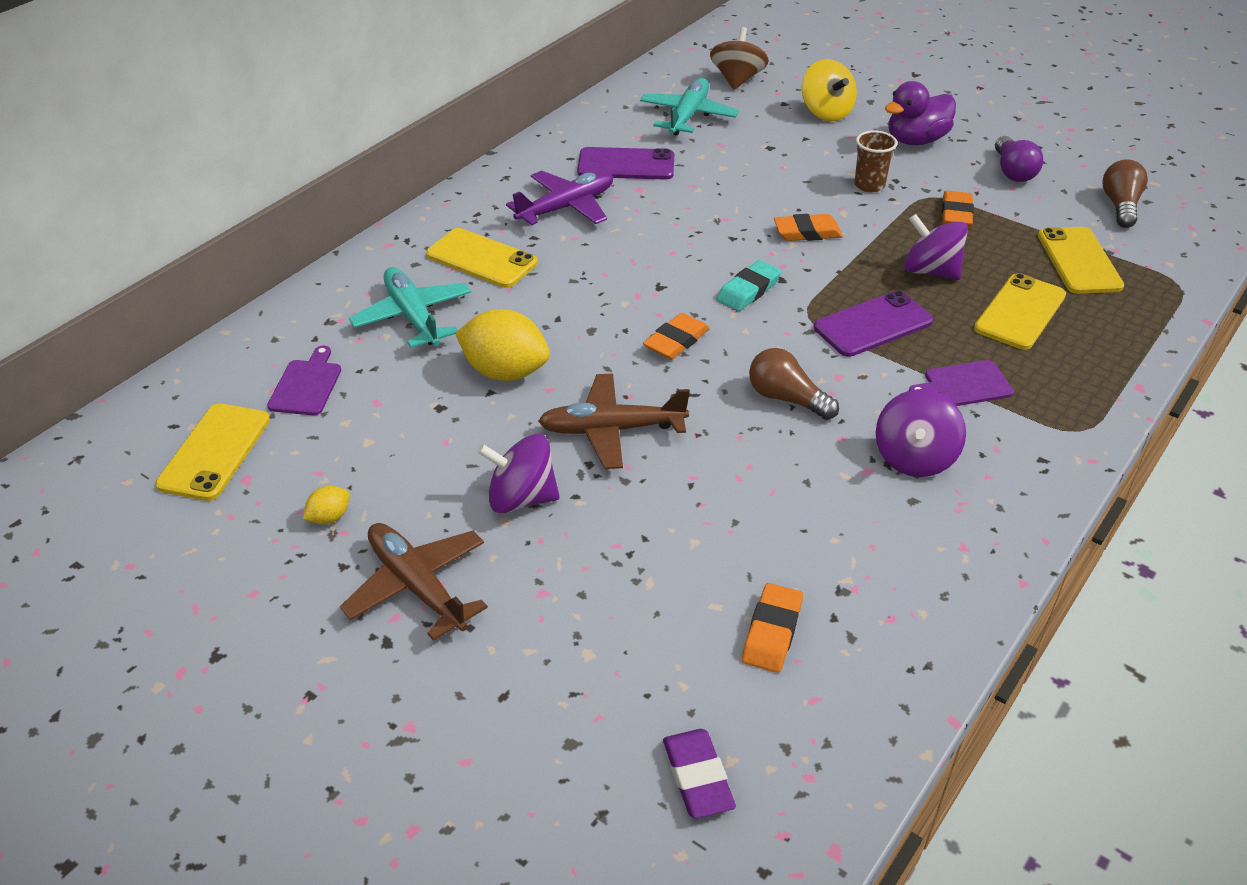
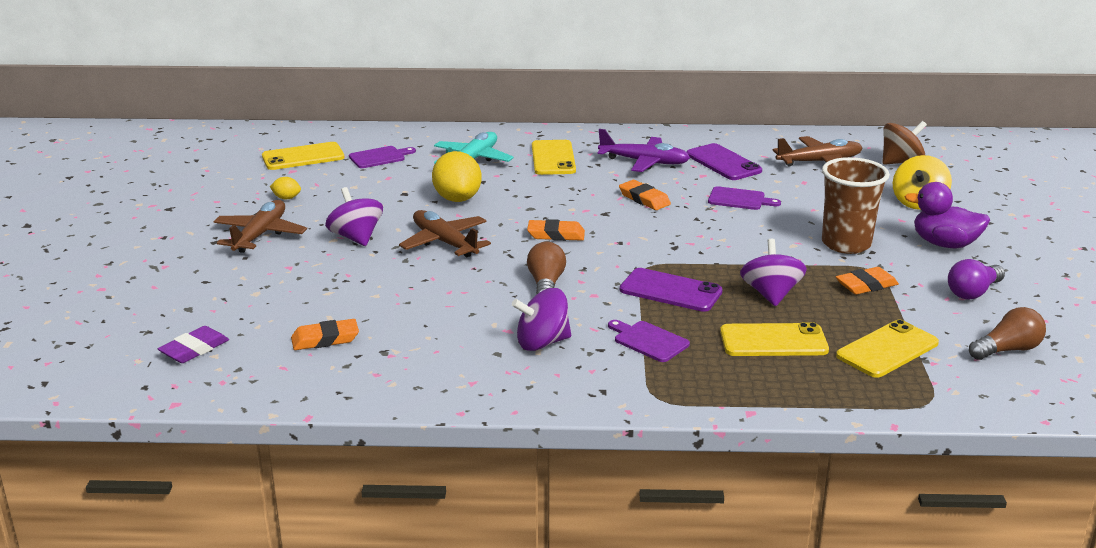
camera: 55 degrees right, 15 degrees down
turquoise plane [640,78,739,136] -> brown plane [773,136,863,166]
turquoise eraser [717,260,781,311] -> none
orange eraser [774,214,843,241] -> orange eraser moved to [619,180,671,210]
brown cup [854,130,897,193] -> brown cup [822,157,890,254], size x1.76
none -> purple cutting board [708,186,781,210]

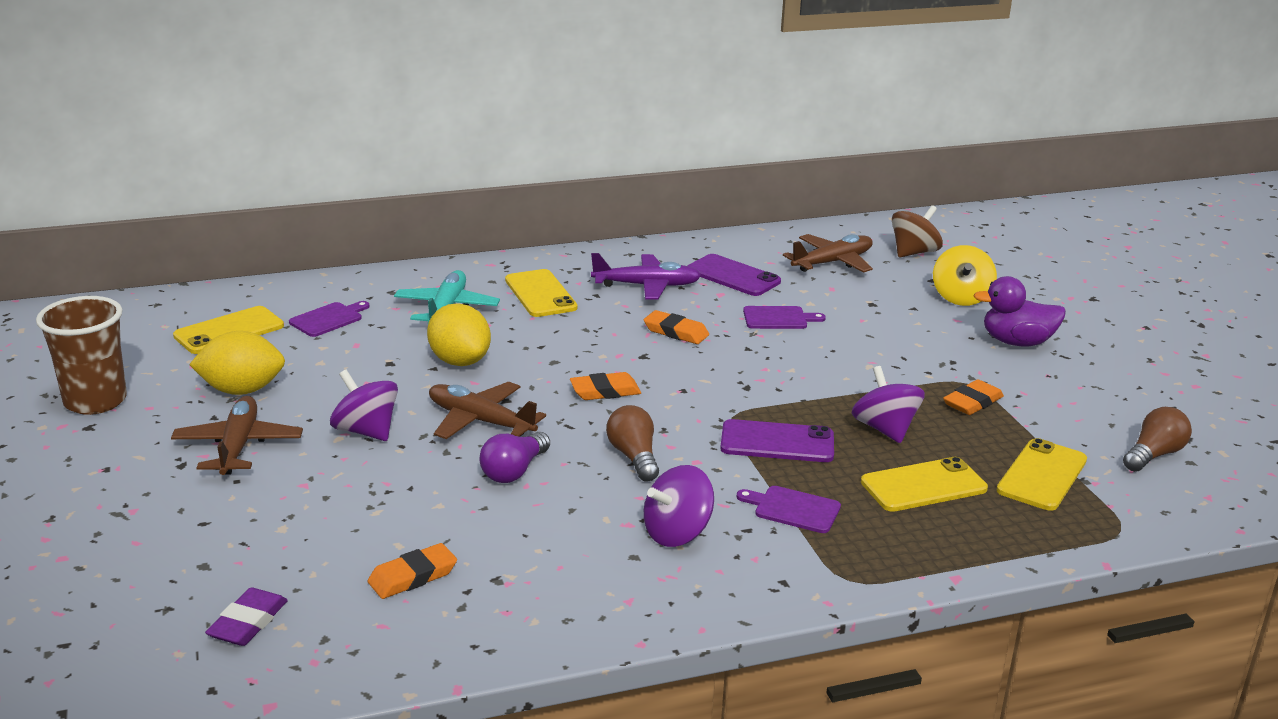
camera: 20 degrees left, 0 degrees up
yellow lemon [270,177,301,199] -> yellow lemon [189,331,285,395], size x2.16
brown cup [822,157,890,254] -> brown cup moved to [36,296,127,415]
purple light bulb [948,259,1005,300] -> purple light bulb moved to [480,432,550,483]

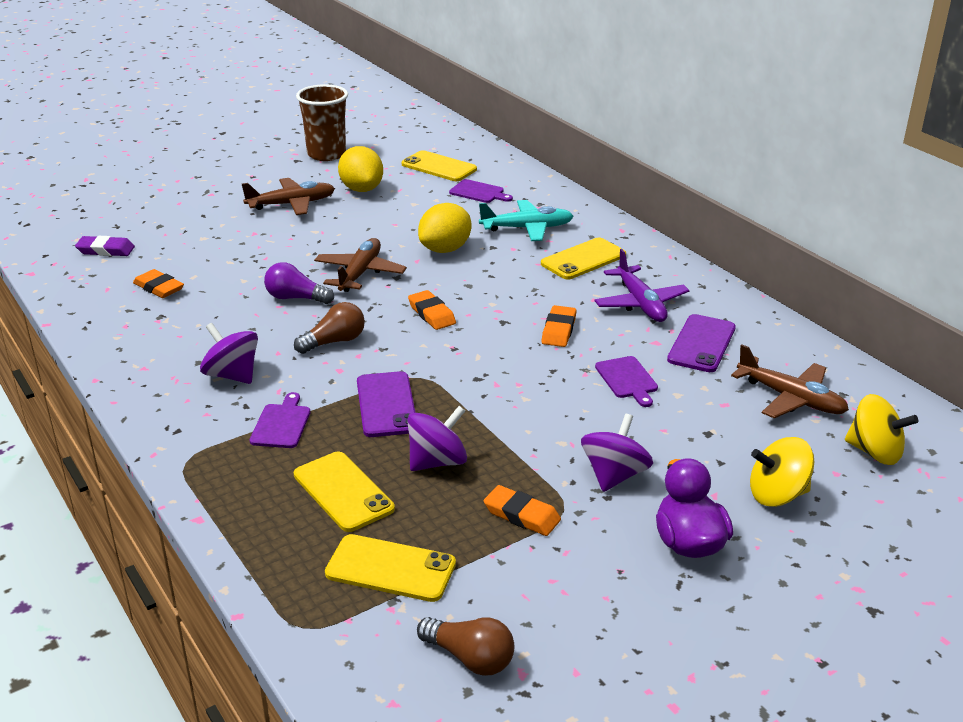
camera: 75 degrees right, 5 degrees up
purple spinning top [330,370,398,441] -> purple spinning top moved to [581,414,653,492]
brown spinning top [892,205,943,258] -> yellow spinning top [845,394,918,465]

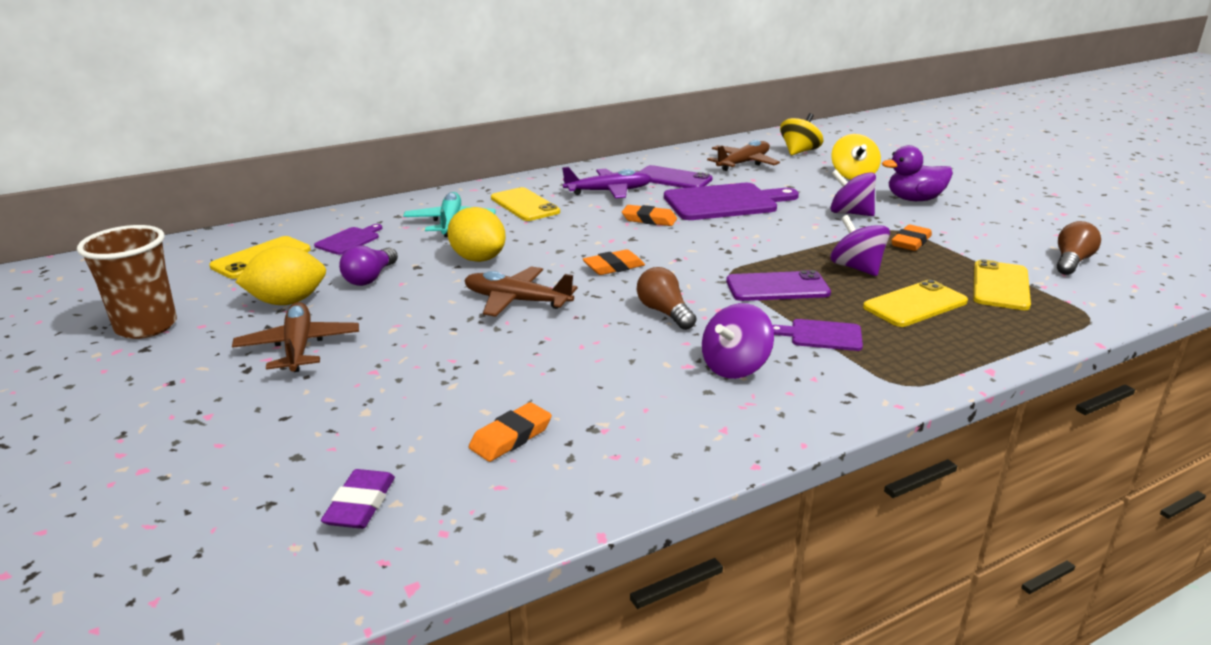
camera: 85 degrees left, 5 degrees down
purple light bulb [264,262,334,304] -> purple light bulb moved to [339,246,398,286]
purple cutting board [595,356,658,407] -> purple cutting board [664,183,799,220], size x2.02

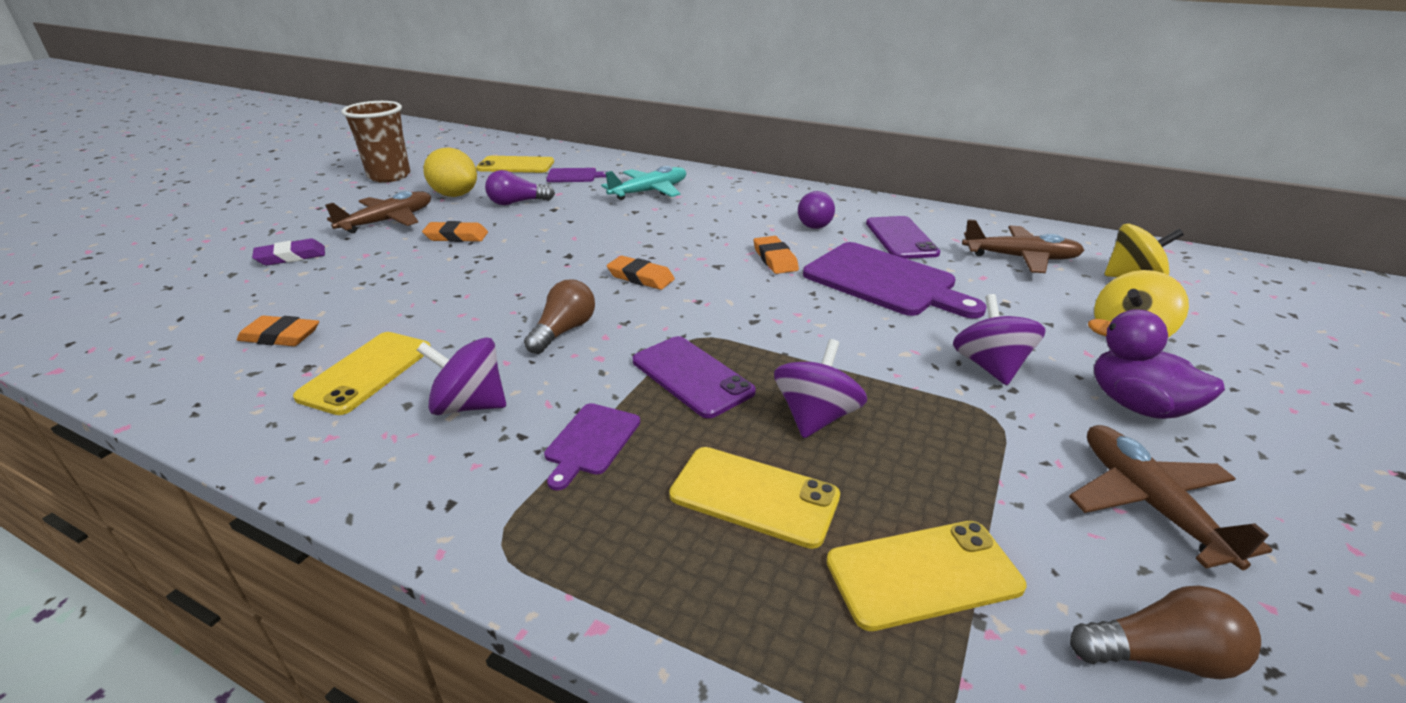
camera: 55 degrees right, 5 degrees up
purple eraser [321,469,395,529] -> purple eraser moved to [252,239,325,265]
yellow lemon [447,207,506,262] -> none
brown plane [464,266,578,317] -> brown plane moved to [1069,425,1273,570]
yellow phone [491,187,560,221] -> yellow phone moved to [293,332,431,415]
purple plane [562,167,652,199] -> purple light bulb [798,191,835,229]
purple cutting board [772,319,863,351] -> purple cutting board turned 135 degrees counterclockwise [544,403,640,491]
orange eraser [891,224,932,251] -> orange eraser moved to [422,221,488,242]

